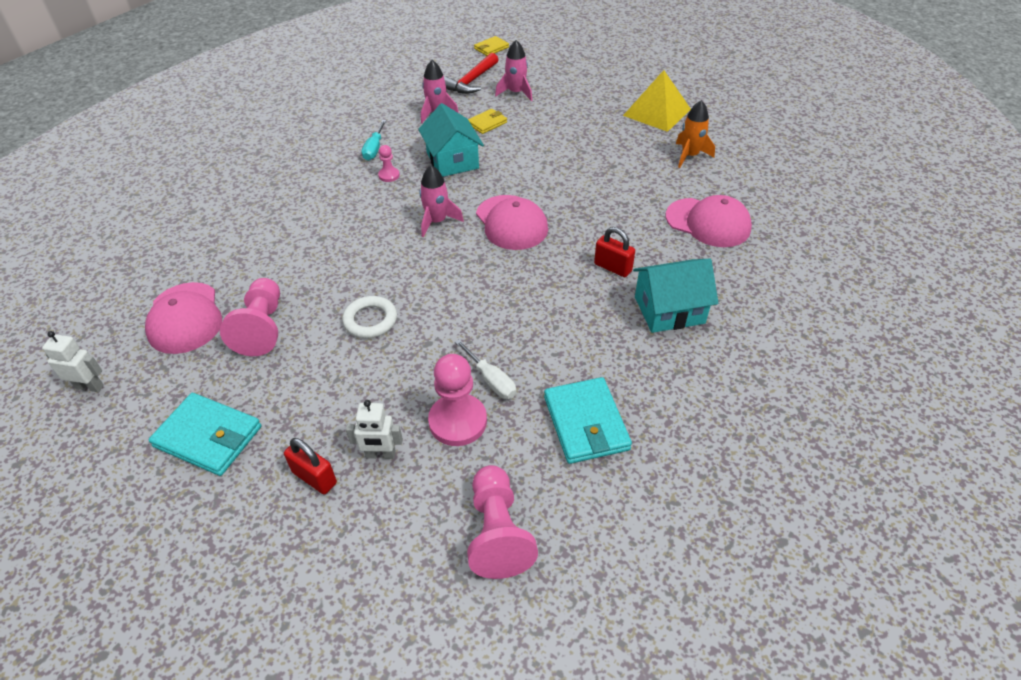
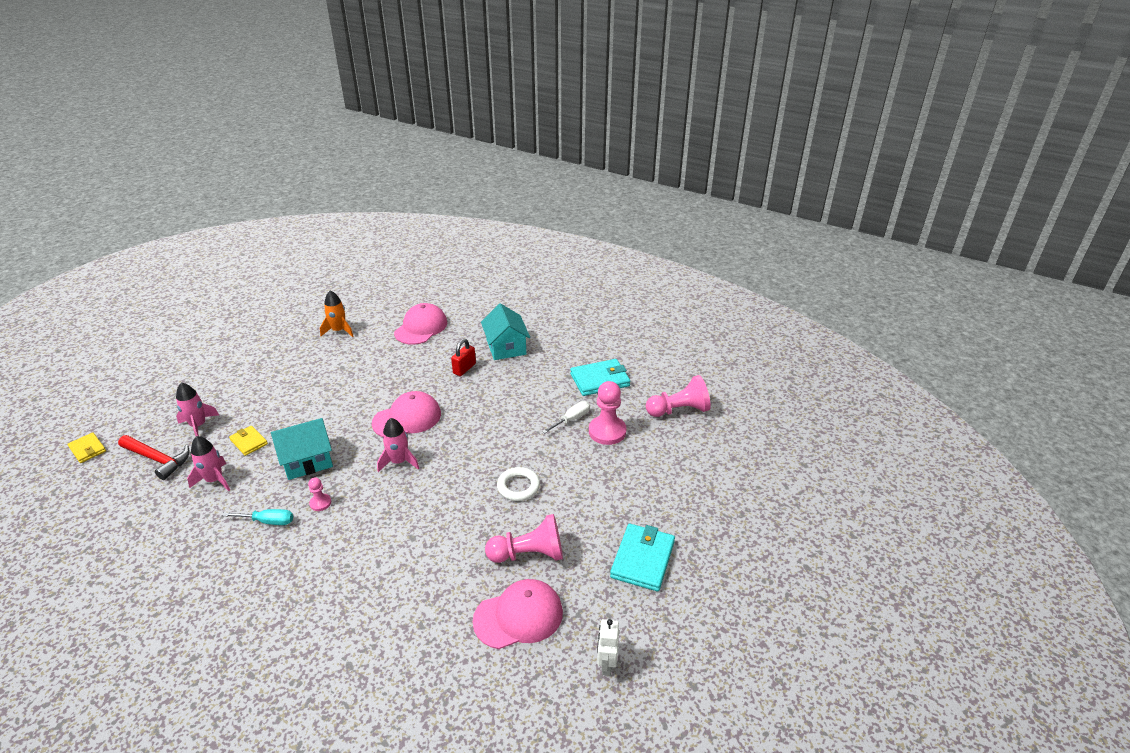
camera: 95 degrees left, 10 degrees down
red padlock [284,438,337,494] -> none
white robot [346,400,403,459] -> none
yellow pyramid [623,70,691,132] -> none

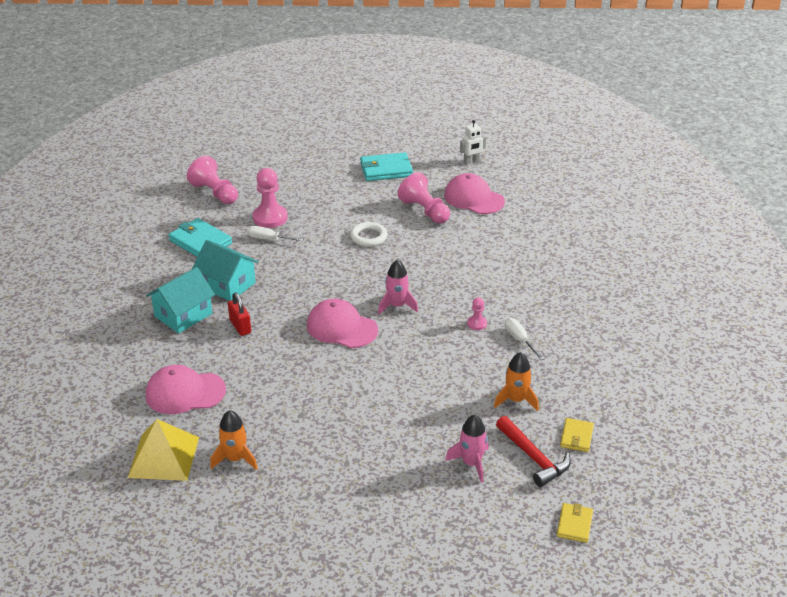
camera: 120 degrees left, 0 degrees up
red hammer [118,435,190,480] -> red hammer turned 150 degrees clockwise [496,416,571,487]
pink rocket [187,436,230,491] -> orange rocket [494,352,539,411]
turquoise screwdriver [222,509,293,525] -> white screwdriver [505,318,544,360]
yellow wallet [229,426,268,456] -> yellow wallet moved to [560,418,594,452]
turquoise house [271,418,333,480] -> turquoise house moved to [192,240,259,301]
red padlock [451,339,476,376] -> red padlock turned 60 degrees clockwise [228,293,251,336]
none -> yellow pyramid [127,419,199,481]

